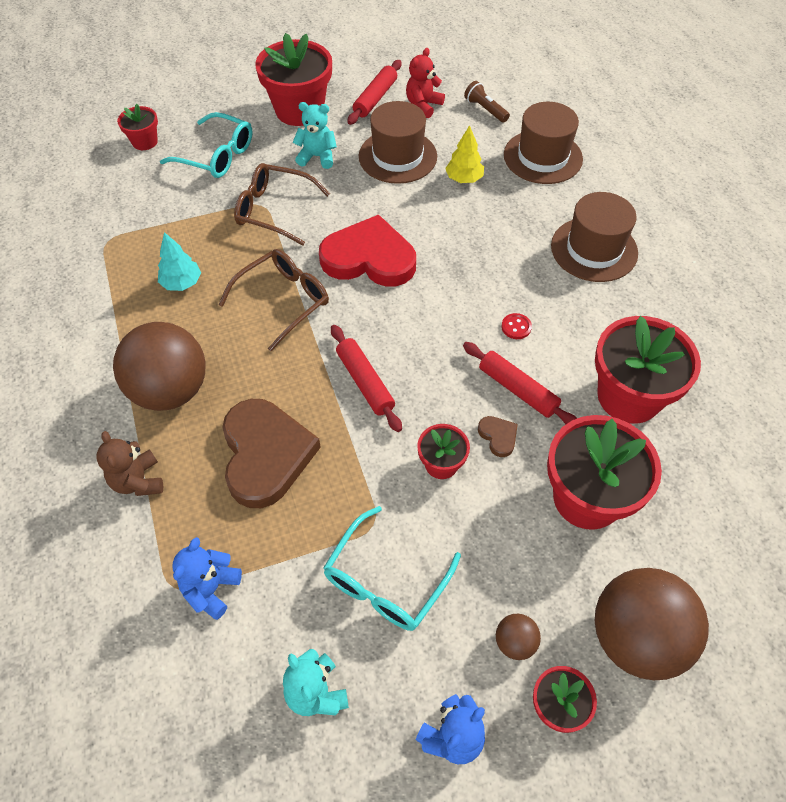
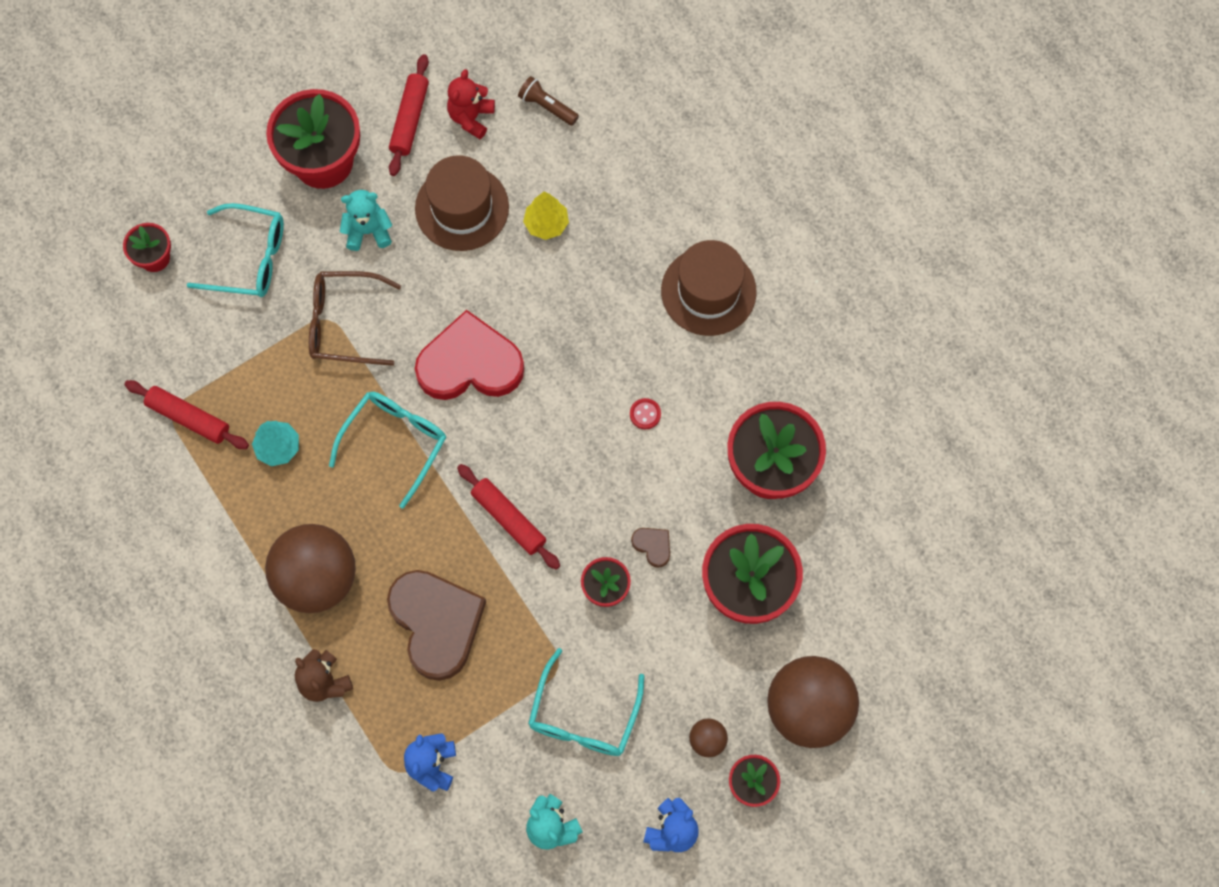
camera: 15 degrees left, 15 degrees up
brown glasses [218,249,329,351] -> turquoise glasses [329,392,446,509]
red rolling pin [463,342,577,424] -> red rolling pin moved to [124,380,249,449]
brown hat [504,102,583,184] -> none

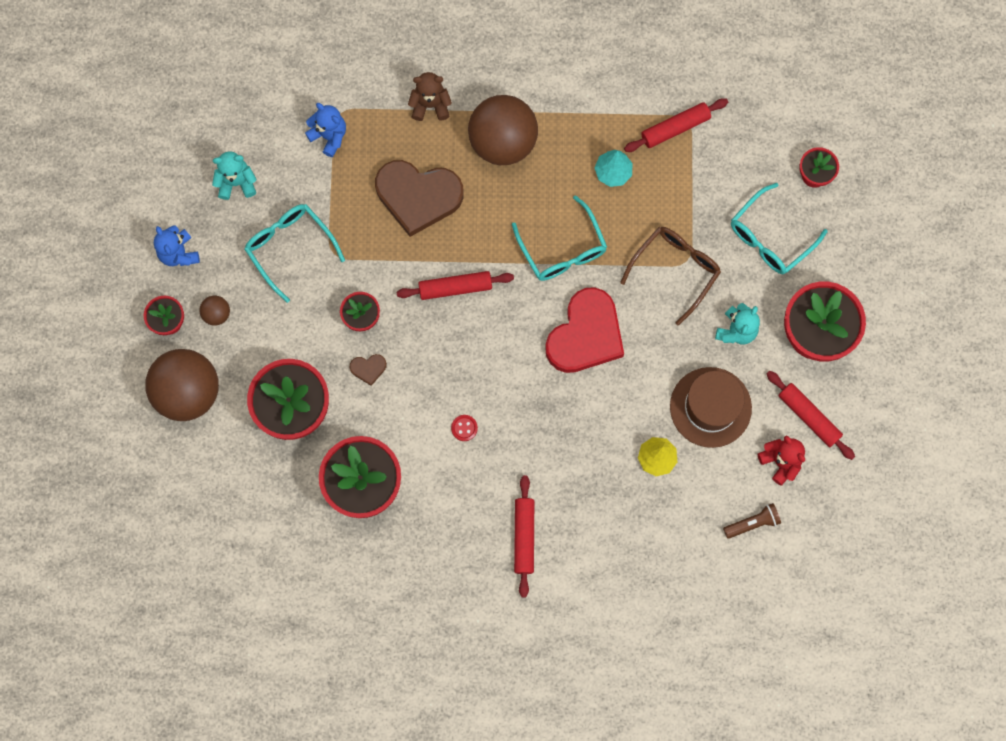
camera: 125 degrees right, 5 degrees up
brown hat [661,240,757,336] -> red rolling pin [514,475,534,598]

